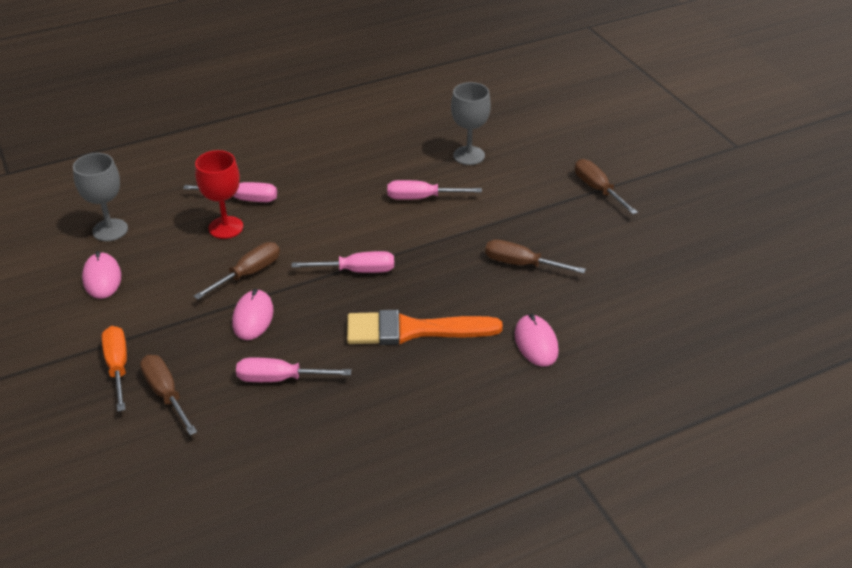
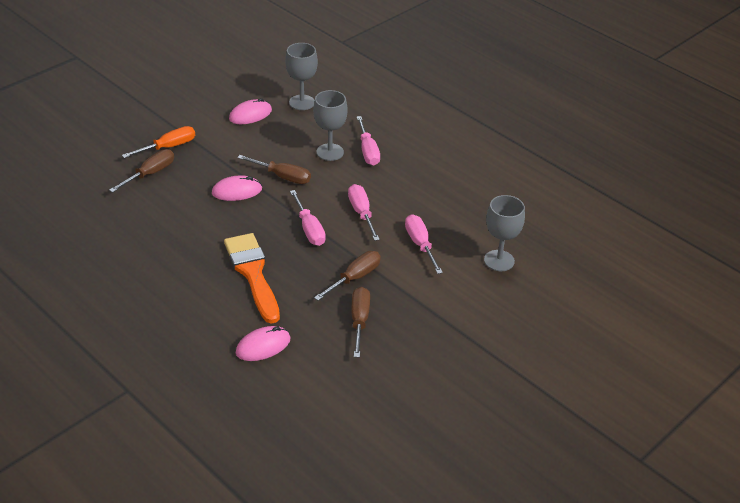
camera: 70 degrees right, 0 degrees up
red goblet [195,150,243,239] -> grey goblet [313,90,348,161]
pink screwdriver [236,358,351,382] -> pink screwdriver moved to [348,184,380,241]
brown screwdriver [575,159,638,214] -> brown screwdriver moved to [314,251,381,301]

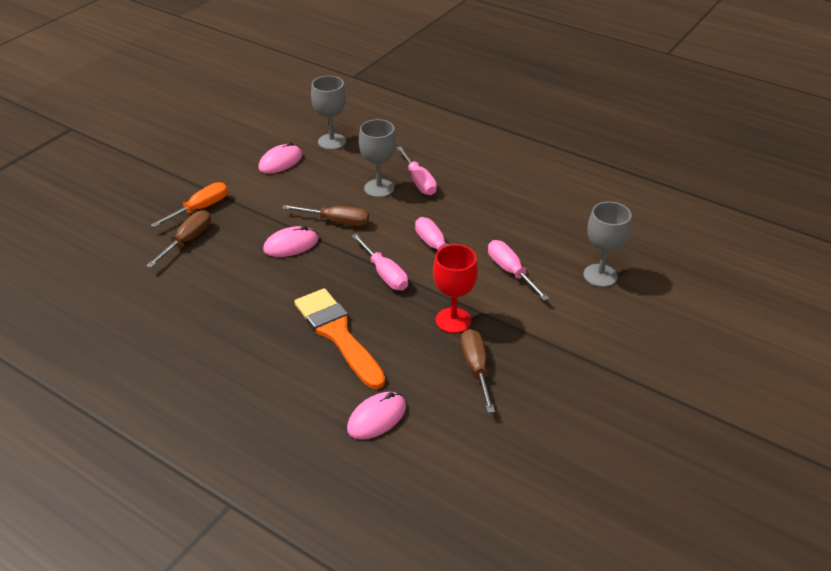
camera: 10 degrees left, 0 degrees up
brown screwdriver [314,251,381,301] -> red goblet [433,244,478,333]

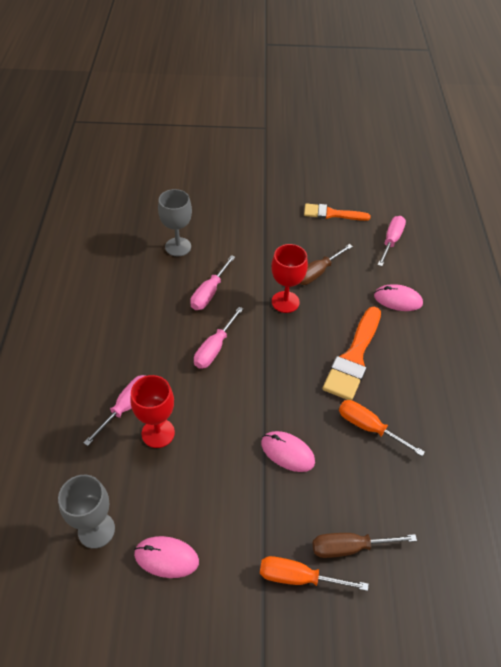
camera: 125 degrees left, 10 degrees up
brown screwdriver [282,205,369,226] -> none
pink screwdriver [352,234,408,291] -> pink screwdriver moved to [378,216,406,266]
grey goblet [359,119,397,198] -> red goblet [130,375,175,448]
none -> orange brush [304,203,371,221]
none -> orange screwdriver [339,400,425,456]

